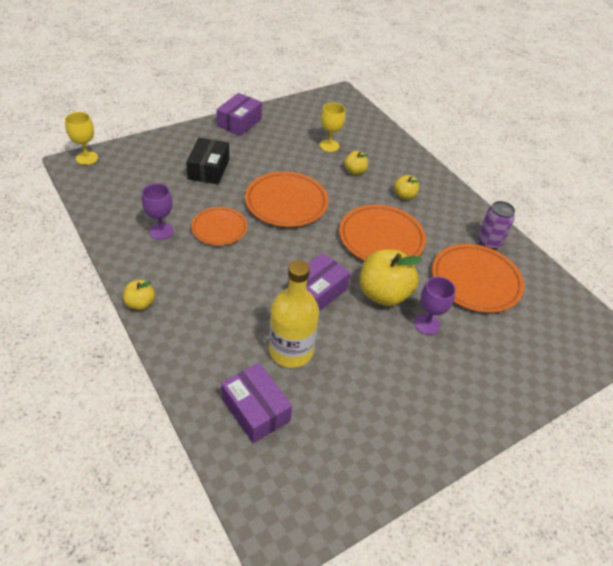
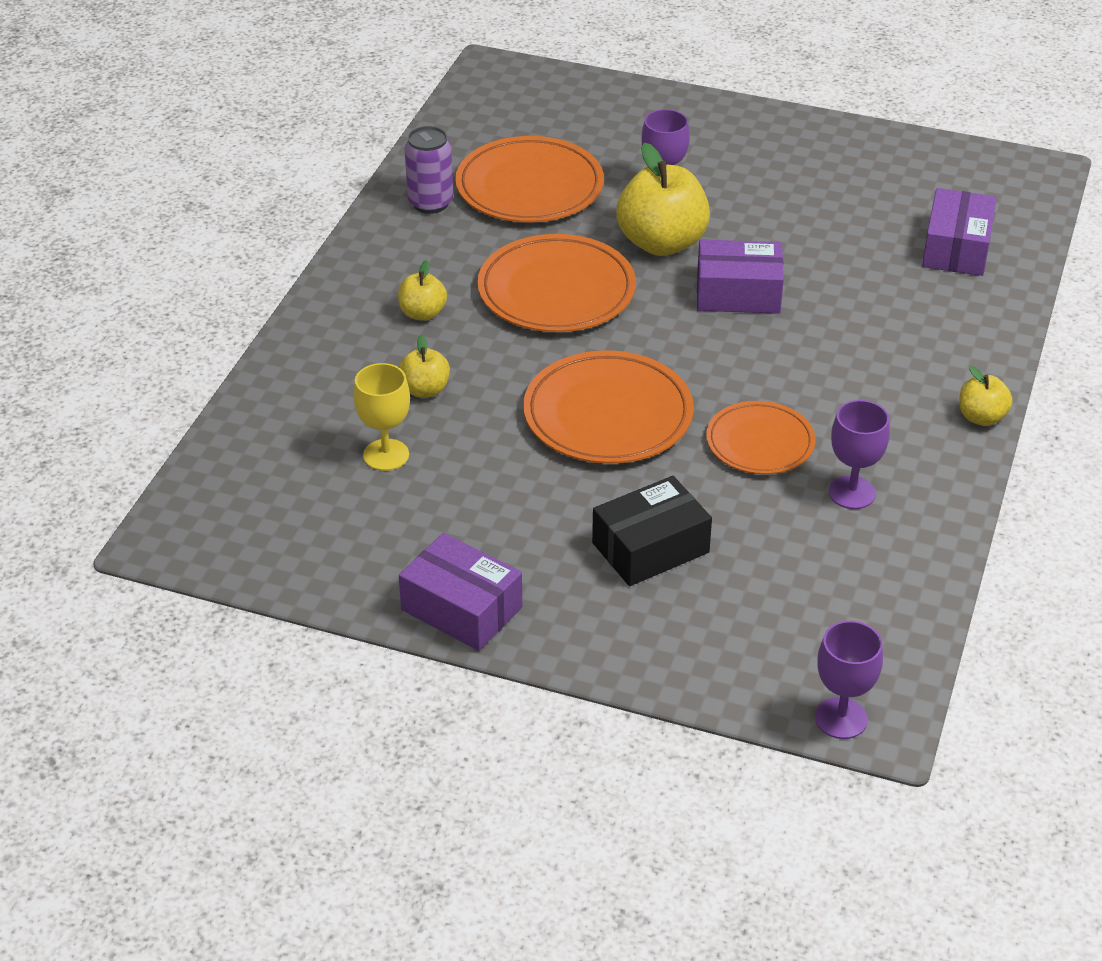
camera: 125 degrees left, 5 degrees down
yellow goblet [65,112,98,165] -> purple goblet [815,621,883,739]
purple box [216,93,262,136] -> purple box turned 45 degrees clockwise [399,533,522,651]
yellow bottle [269,260,319,368] -> none

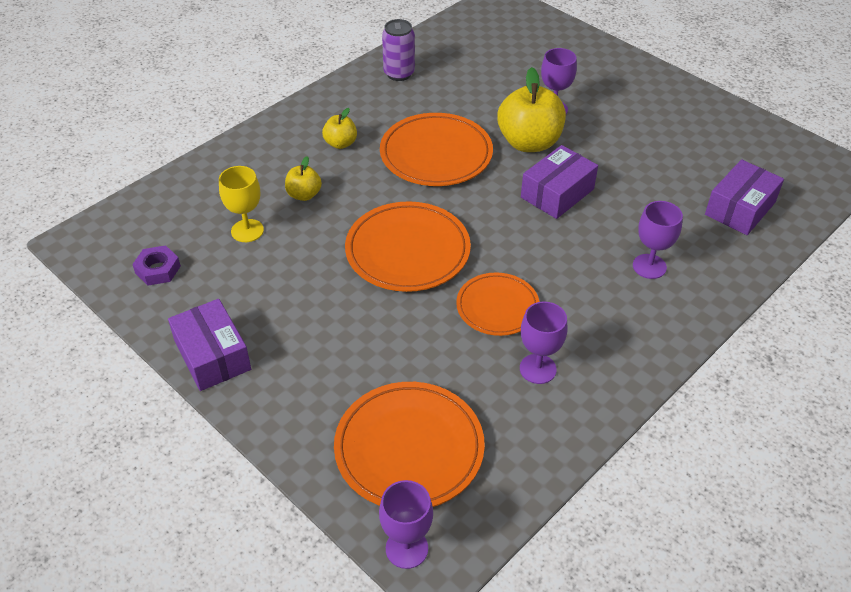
camera: 25 degrees right, 5 degrees up
orange plate [455,136,604,222] -> orange plate moved to [334,382,485,507]
black box [592,476,712,586] -> none
purple box [697,239,784,314] -> purple box turned 75 degrees counterclockwise [521,145,598,219]
yellow apple [959,366,1013,426] -> none
none -> purple nut [132,245,181,286]
none -> purple goblet [633,201,683,279]

